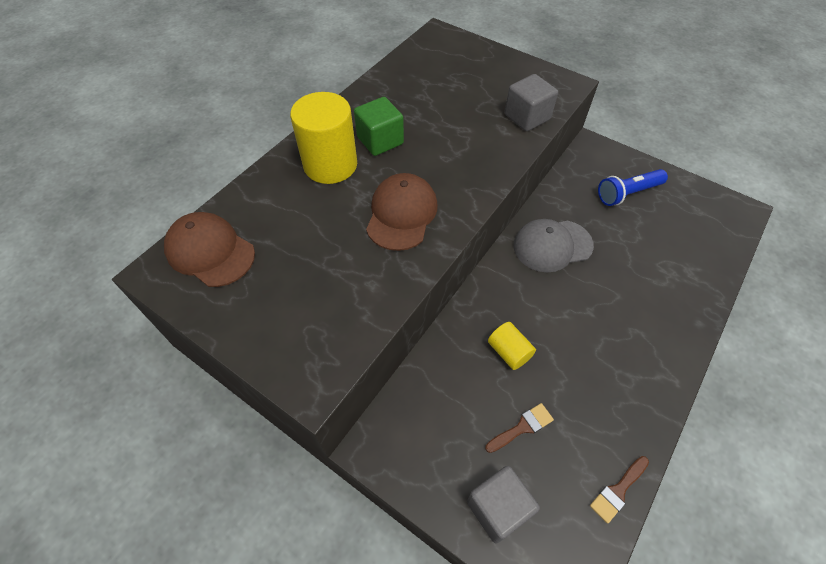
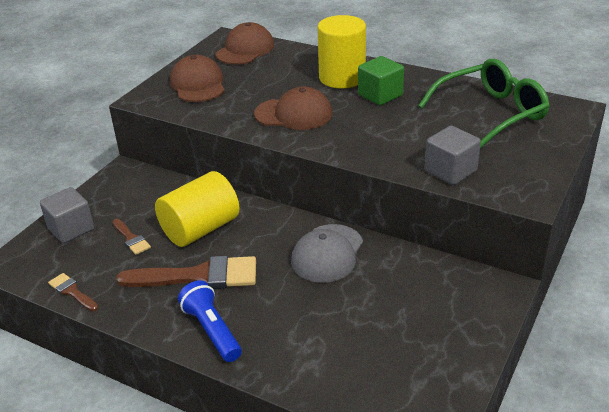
camera: 85 degrees right, 20 degrees down
yellow cylinder [488,322,536,370] -> yellow cylinder [155,171,239,247], size x1.93
grey cap [514,219,594,272] -> grey cap turned 135 degrees counterclockwise [291,224,363,283]
blue flashlight [598,169,668,206] -> blue flashlight moved to [178,280,242,362]
none -> brown brush [116,256,256,289]
none -> brown cap [170,55,225,102]
none -> green glasses [418,59,550,148]

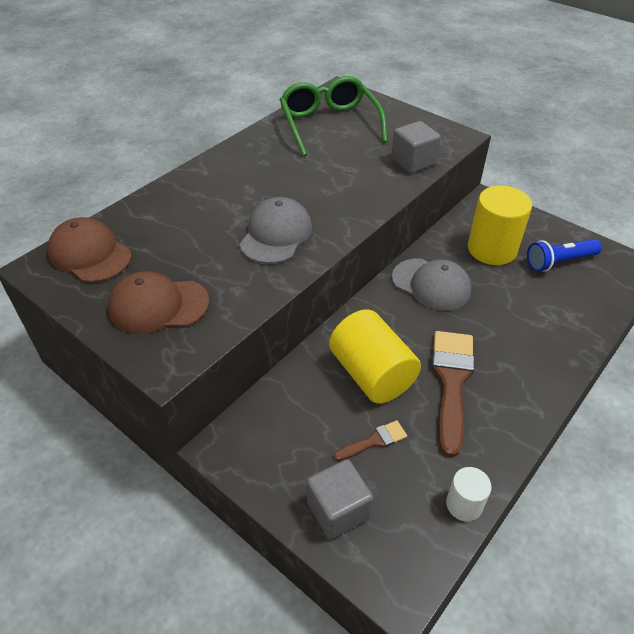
camera: 80 degrees left, 10 degrees up
brown brush [48,273,98,311] -> white cylinder [446,467,492,521]
blue flashlight [178,280,242,362] -> blue flashlight moved to [527,239,602,272]
brown cap [254,87,332,130] -> grey cap [239,197,312,264]
yellow cylinder [317,15,366,89] -> yellow cylinder moved to [468,186,532,265]
green cube [358,56,404,105] -> none

